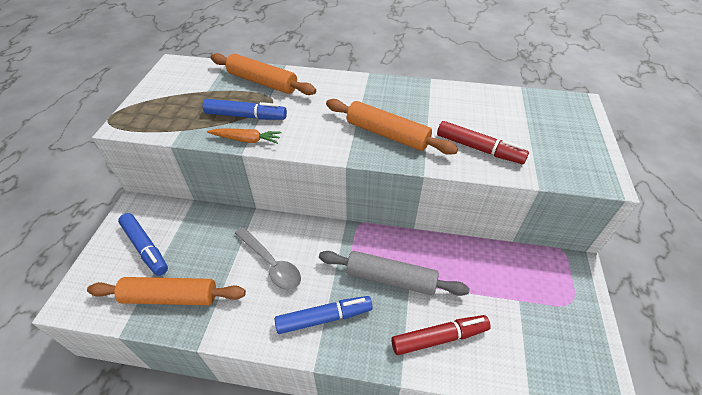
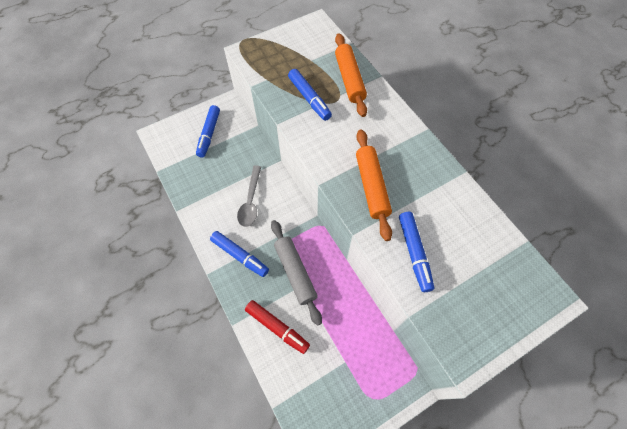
camera: 50 degrees right, 15 degrees up
orange rolling pin [87,277,246,305] -> none
orange carrot [207,128,281,144] -> none
red marker [437,121,529,164] -> blue marker [399,212,435,292]

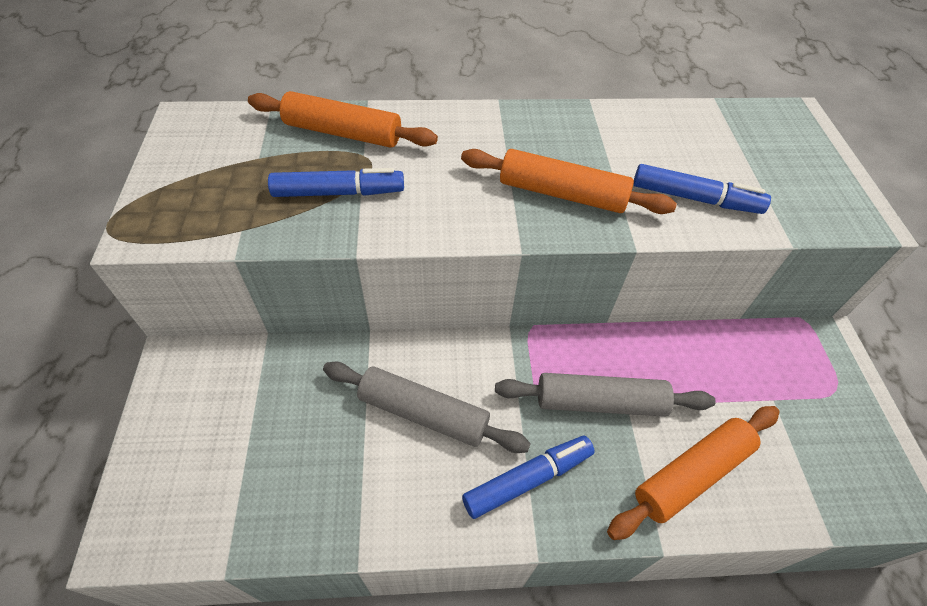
camera: 65 degrees left, 10 degrees down
blue marker [196,105,220,158] -> none
grey spoon [237,165,261,227] -> grey rolling pin [323,362,531,453]
red marker [245,300,310,354] -> orange rolling pin [607,406,779,540]

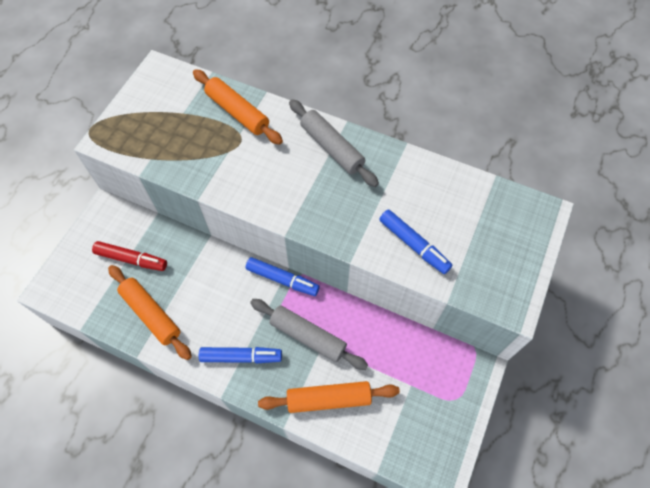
camera: 30 degrees right, 10 degrees up
blue marker [268,168,404,197] -> blue marker moved to [246,257,320,296]
grey rolling pin [323,362,531,453] -> grey rolling pin moved to [289,99,379,187]
orange rolling pin [461,149,677,214] -> orange rolling pin moved to [108,265,192,360]
none -> red marker [92,241,167,271]

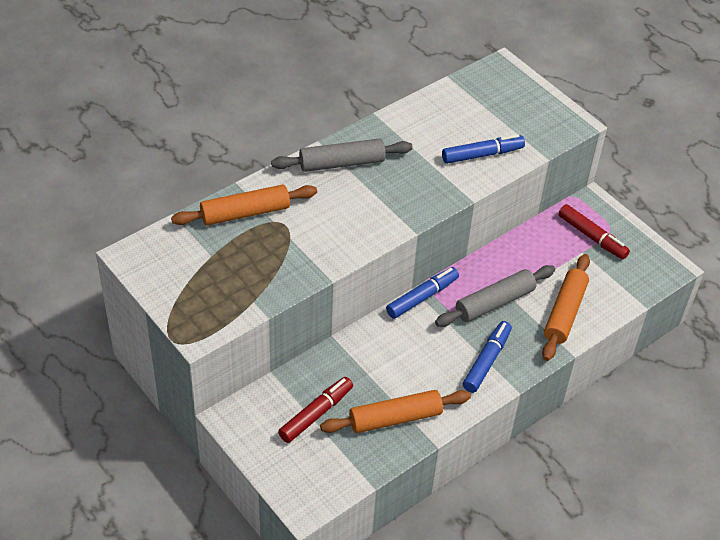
camera: 65 degrees left, 15 degrees down
none -> red marker [558,204,630,259]

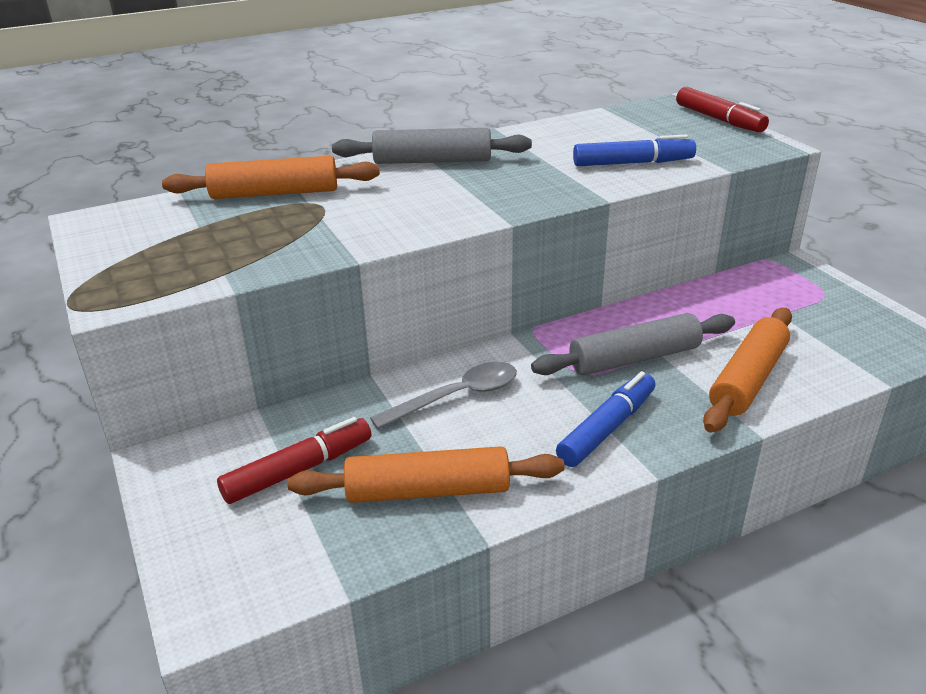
camera: 15 degrees right, 15 degrees down
blue marker [386,267,459,319] -> none
red marker [558,204,630,259] -> red marker moved to [676,87,769,132]
none -> grey spoon [370,362,517,429]

